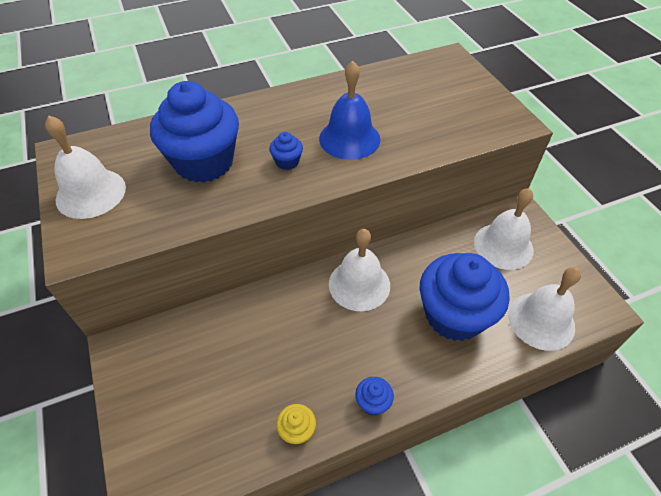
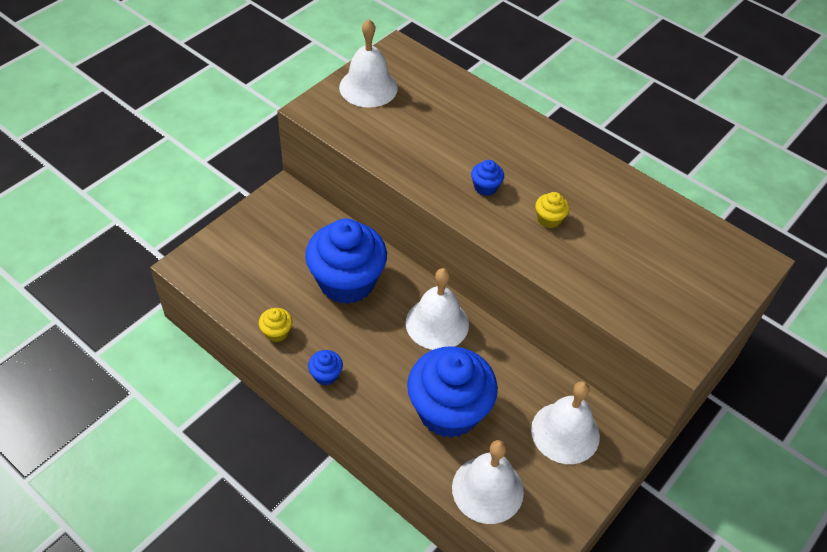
camera: 60 degrees right, 0 degrees up
blue cupcake [150,81,239,183] -> blue cupcake moved to [305,219,387,304]
blue bell [319,61,380,160] -> yellow cupcake [535,192,569,228]

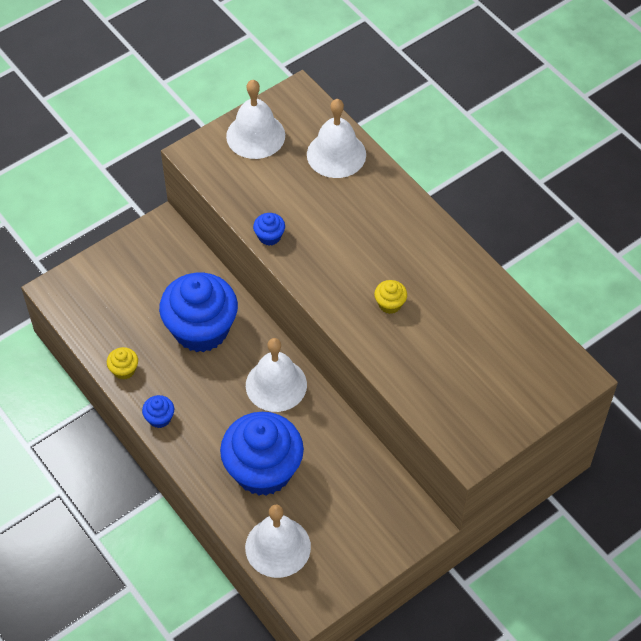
camera: 15 degrees right, 5 degrees up
blue cupcake [471,160,504,196] -> blue cupcake moved to [253,213,285,246]
white bell [531,381,600,464] -> white bell moved to [307,99,366,178]

